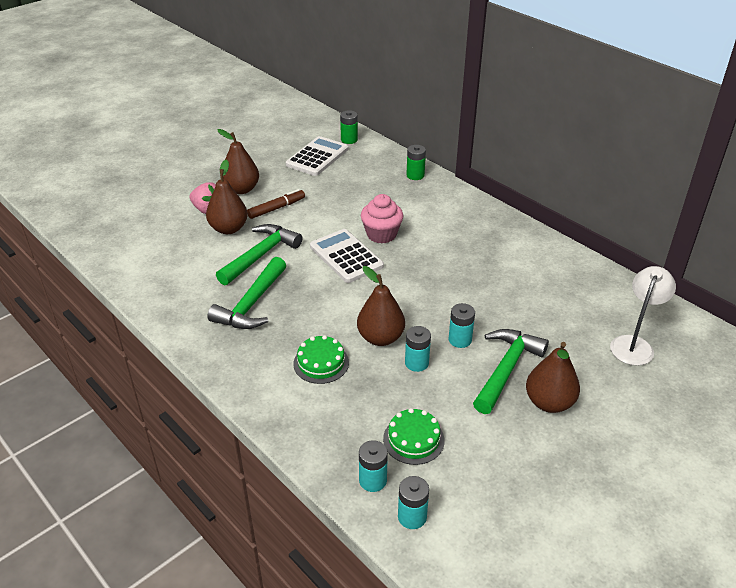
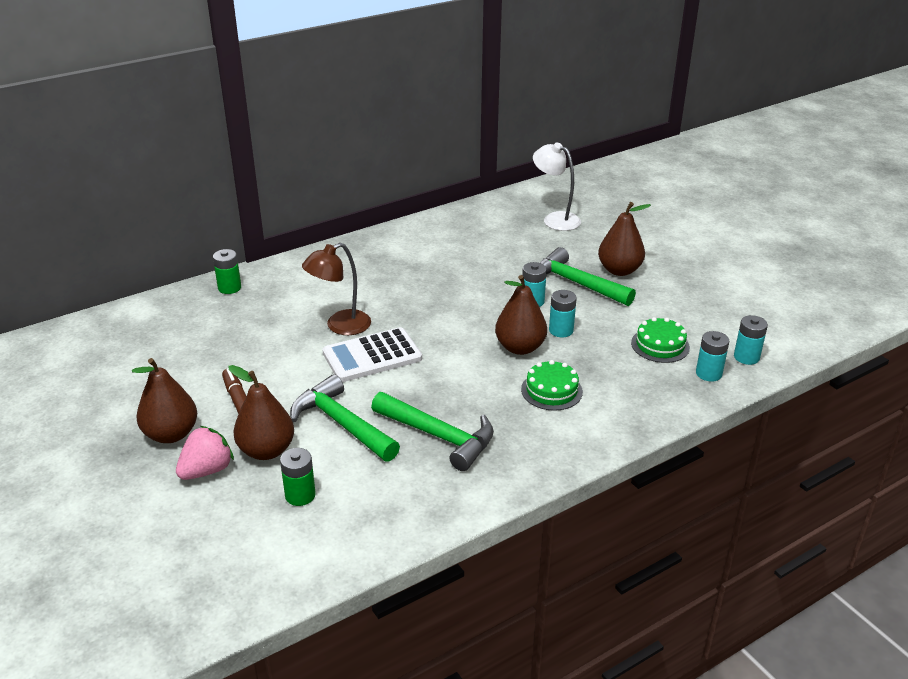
camera: 80 degrees left, 5 degrees down
white calculator [286,136,348,176] -> none
green battery [340,110,358,144] -> green battery moved to [280,448,316,506]
pink cupcake [361,194,404,244] -> brown lamp [302,243,371,335]

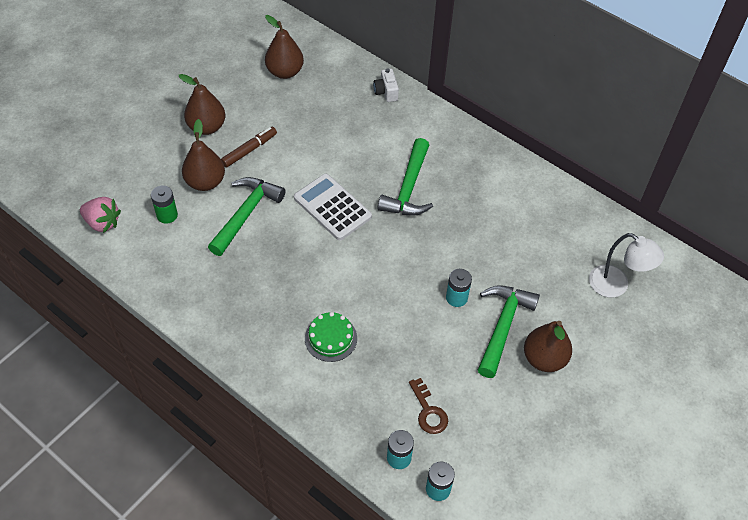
camera: 70 degrees right, 20 degrees up
pink strawberry [176,426,234,480] -> pink strawberry moved to [80,197,121,233]
green battery [213,249,241,294] -> white camera [373,68,399,102]
brown lamp [302,243,371,335] -> none
green hammer [371,392,494,471] -> green hammer moved to [378,138,433,216]
brown pear [495,275,547,355] -> brown pear moved to [265,15,304,79]
white lamp [533,143,581,231] -> white lamp turned 105 degrees clockwise [589,233,664,298]
turquoise battery [549,290,577,337] -> none
green cake [631,317,690,363] -> brown key [409,378,448,434]

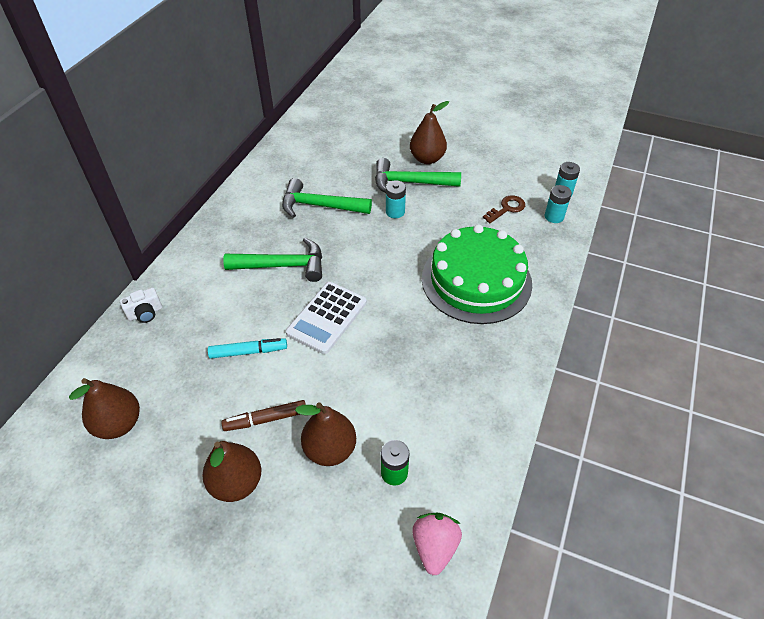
camera: 105 degrees left, 5 degrees down
green hammer [208,177,286,256] -> green hammer moved to [282,178,372,218]
brown marker [221,127,277,168] -> brown marker turned 45 degrees counterclockwise [221,400,306,431]
green cake [305,312,357,362] -> green cake [422,224,532,324], size x2.23
white lamp [589,233,664,298] -> none
none -> turquoise marker [208,338,287,359]

